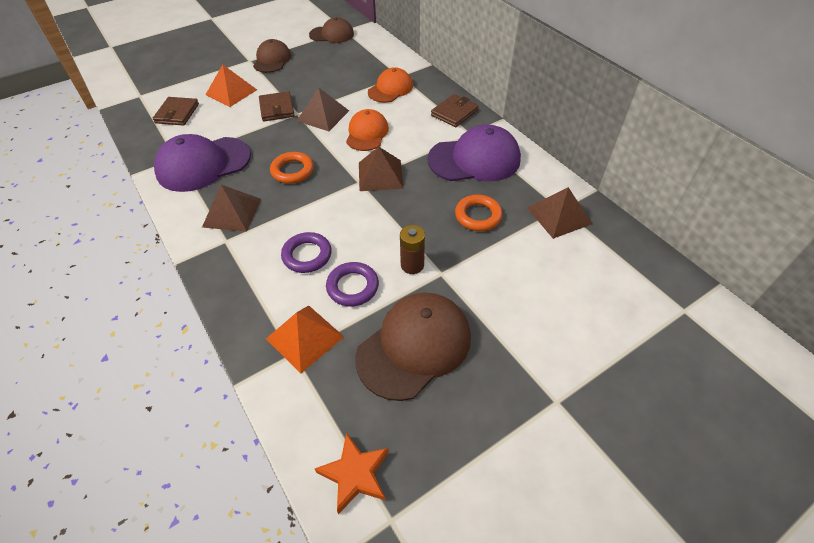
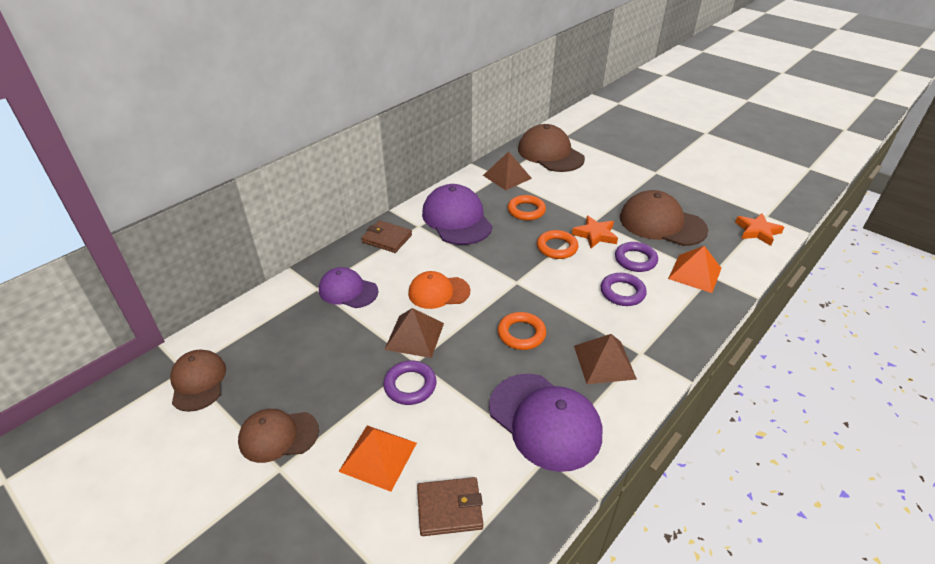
camera: 105 degrees left, 10 degrees down
brown wallet [259,91,295,122] -> purple ring [383,361,437,405]
brown pyramid [359,147,404,191] -> none
orange cap [368,67,413,103] -> purple cap [319,267,378,308]
brown battery [400,225,425,274] -> orange star [572,216,618,248]
none -> brown cap [518,124,585,172]
none -> orange ring [537,230,578,259]

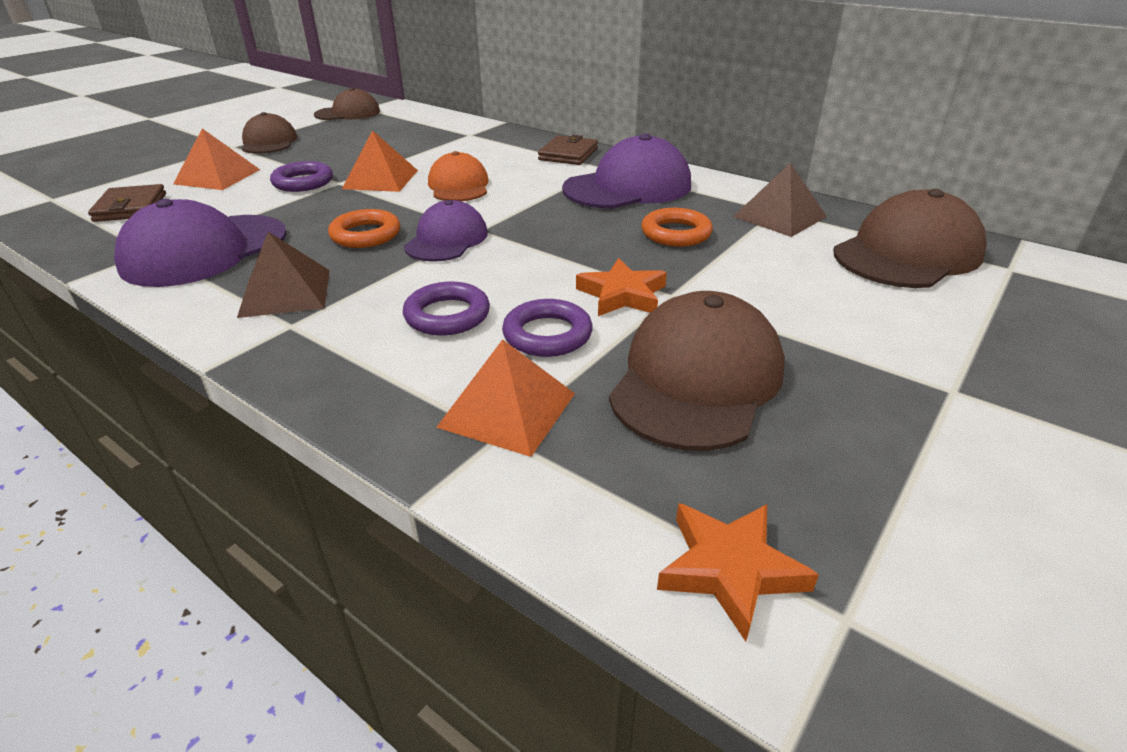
camera: 85 degrees right, 5 degrees down
purple cap [319,267,378,308] -> purple cap moved to [404,200,488,262]
brown pyramid [384,308,444,358] -> orange pyramid [342,130,418,192]
orange ring [537,230,578,259] -> none

